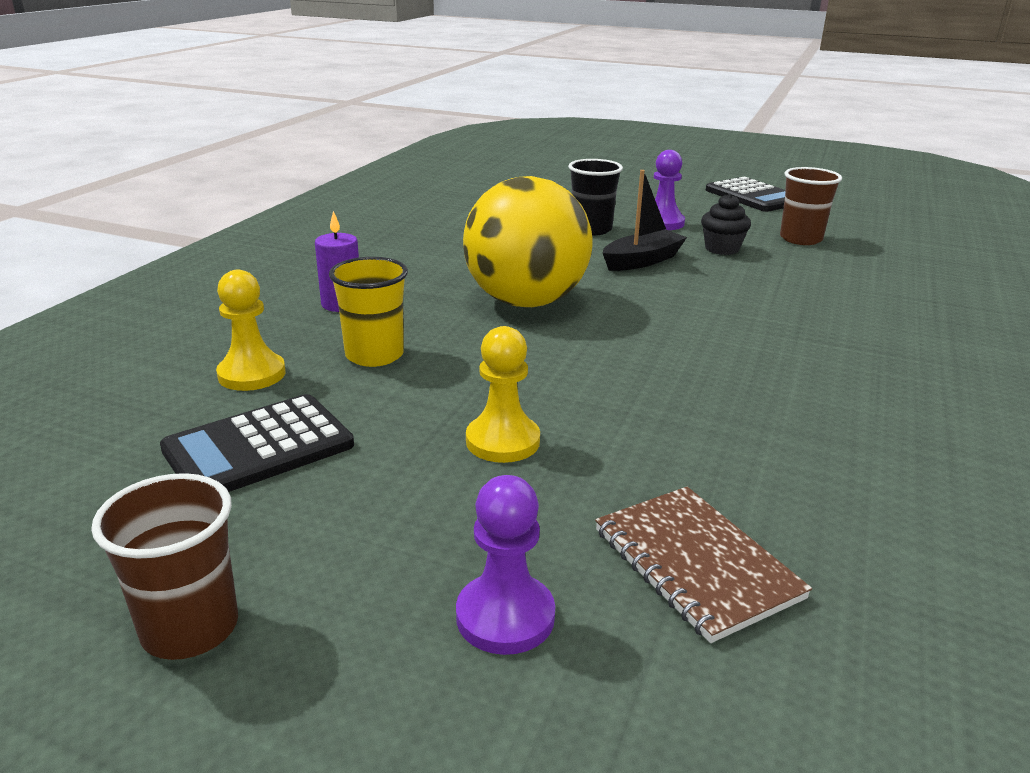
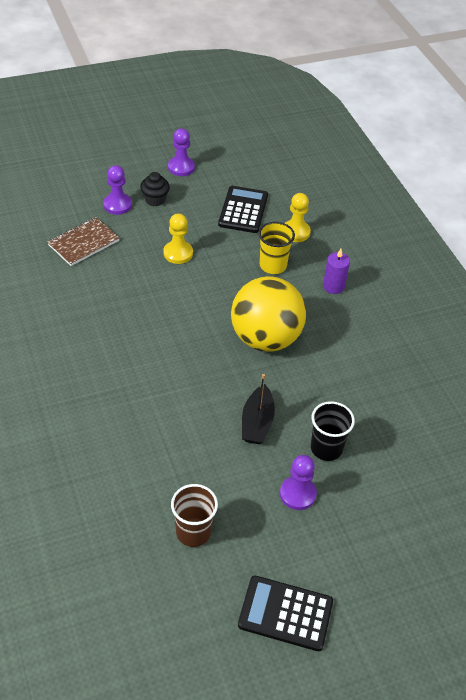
camera: 135 degrees right, 20 degrees up
brown cup [91,473,238,660] -> purple pawn [168,128,195,176]
brown notebook [595,487,812,643] -> brown notebook turned 60 degrees counterclockwise [48,217,119,266]
black cupcake [701,193,751,255] -> black cupcake moved to [140,172,170,207]

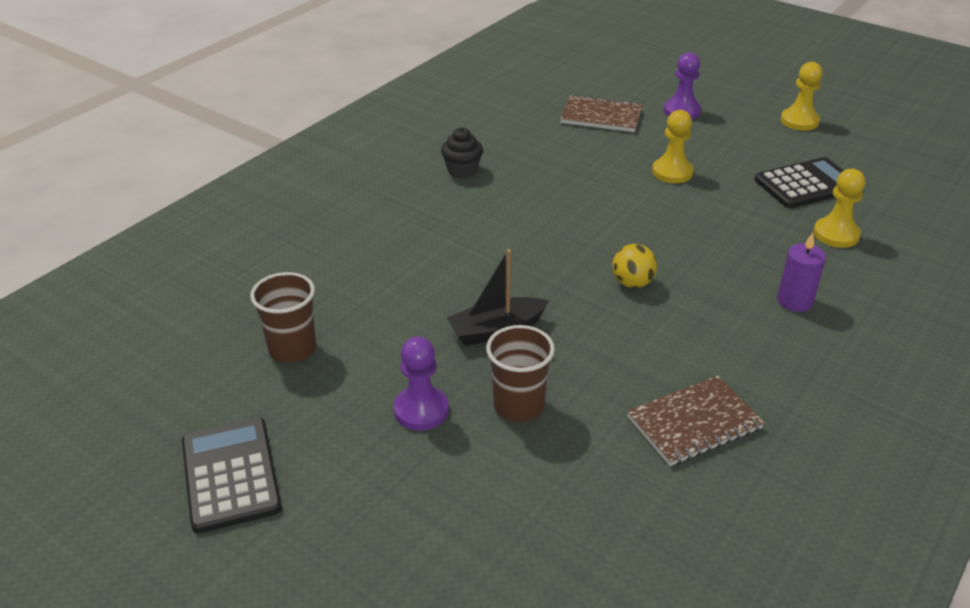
camera: 60 degrees right, 10 degrees down
black cupcake [140,172,170,207] -> black cupcake moved to [441,127,483,179]
purple pawn [168,128,195,176] -> yellow pawn [781,62,823,131]
yellow ball [231,276,306,352] -> yellow ball [612,244,657,288], size x0.41
yellow cup [259,222,295,274] -> none
black cup [311,401,355,461] -> brown cup [486,325,555,422]
none -> brown notebook [627,376,765,466]

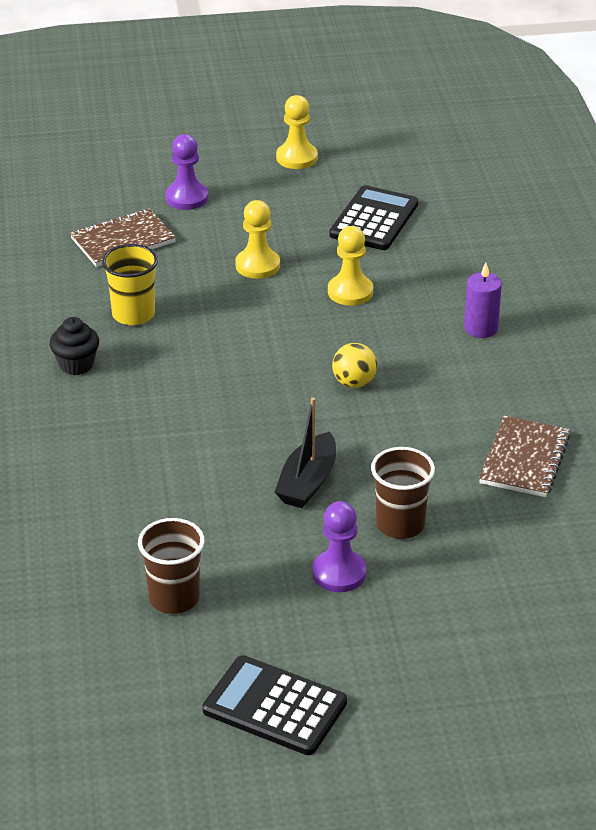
camera: 45 degrees left, 0 degrees up
yellow pawn [813,169,865,248] -> yellow pawn moved to [328,226,373,306]
none -> yellow cup [102,244,158,325]

